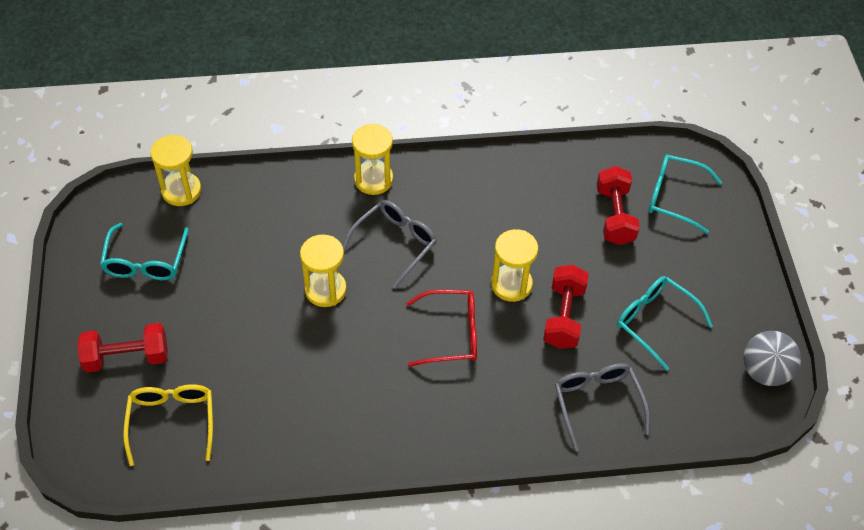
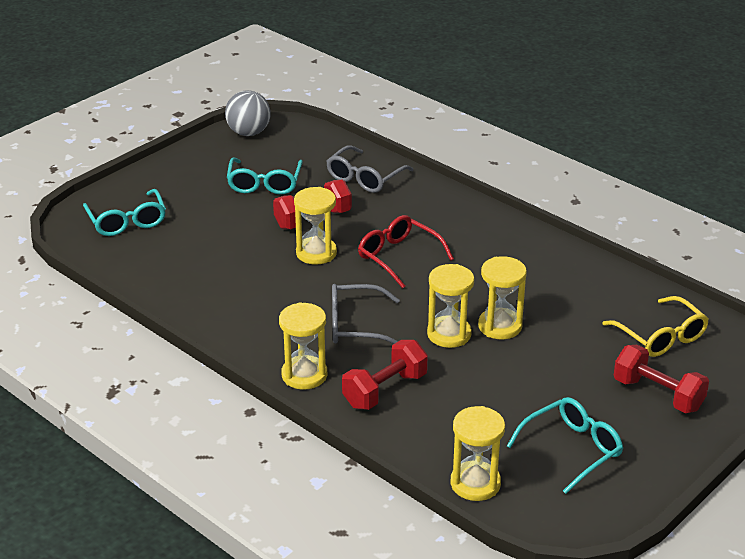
camera: 130 degrees left, 20 degrees down
yellow glasses [123,384,213,466] -> yellow glasses turned 75 degrees counterclockwise [602,296,709,357]
red dumbbell [597,166,640,245] -> red dumbbell moved to [342,340,428,410]
none -> yellow hourglass [478,256,527,339]

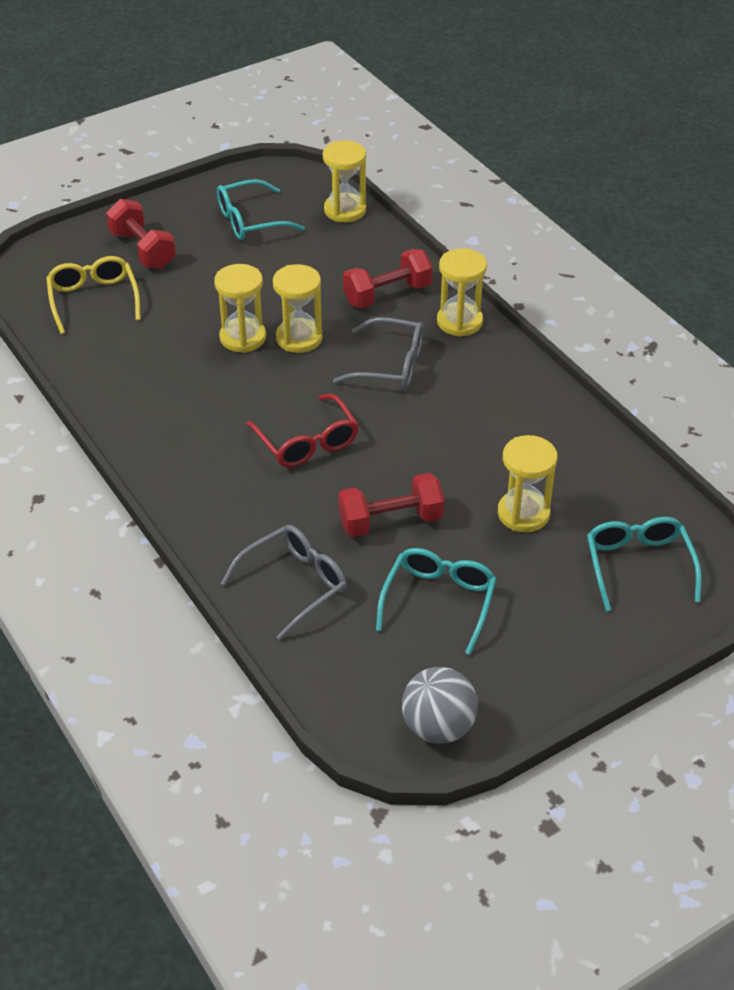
camera: 165 degrees left, 10 degrees up
yellow hourglass [294,187,337,265] -> yellow hourglass moved to [498,435,557,532]

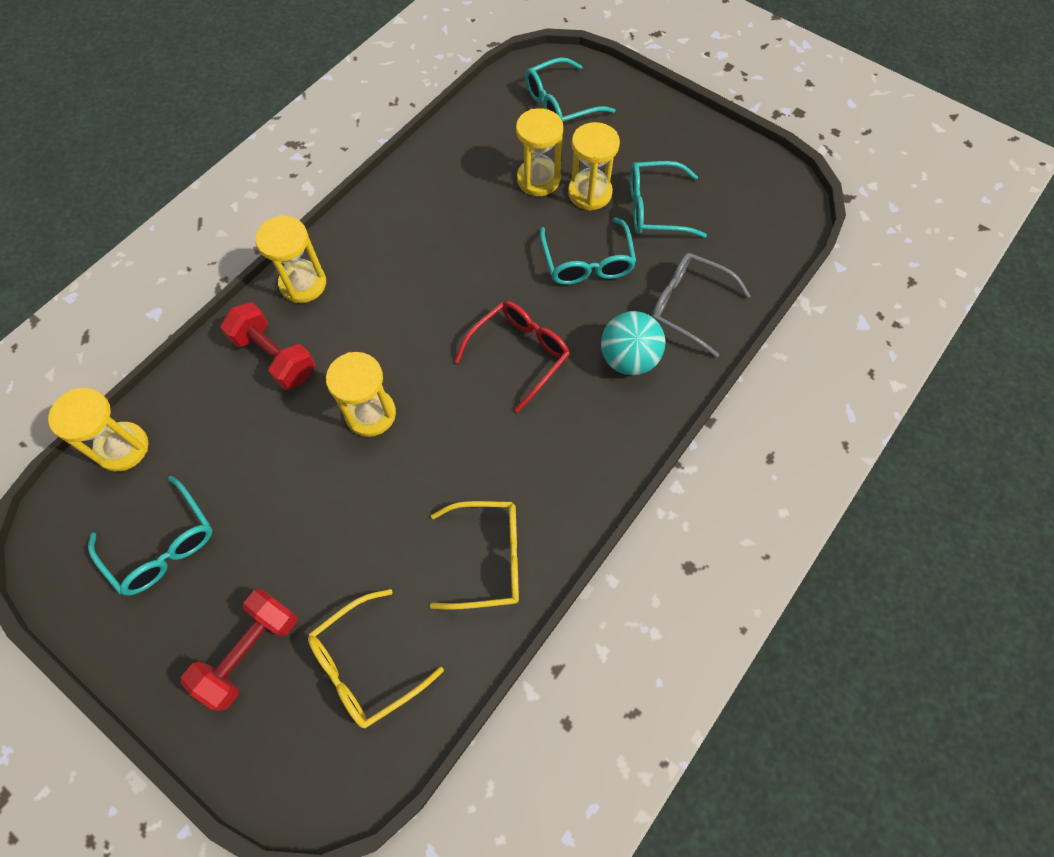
camera: 110 degrees left, 20 degrees up
yellow hourglass [214,264,266,353] -> yellow hourglass moved to [568,122,620,211]
grey glasses [333,317,424,388] -> none
red dumbbell [338,473,445,537] -> turquoise glasses [540,217,636,285]
grey ball [402,667,478,744] -> none
none -> yellow glasses [430,501,519,610]
none -> turquoise ball [601,311,665,375]

